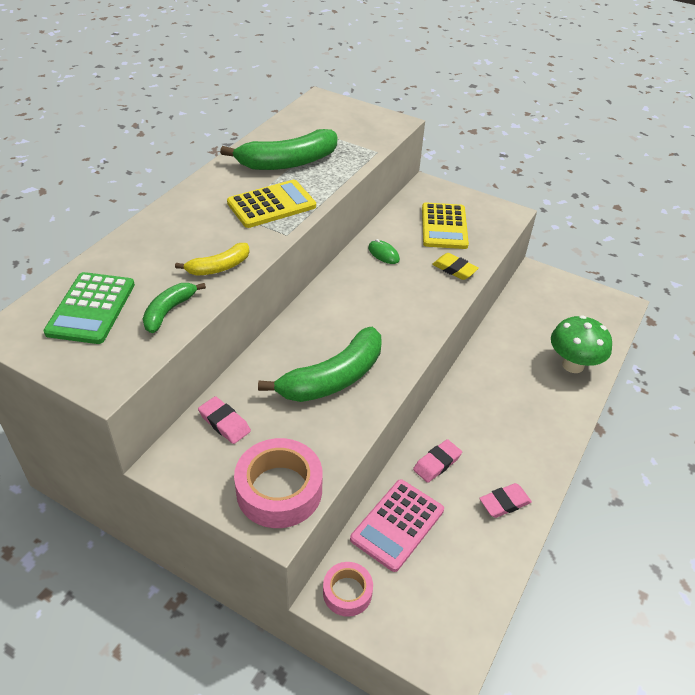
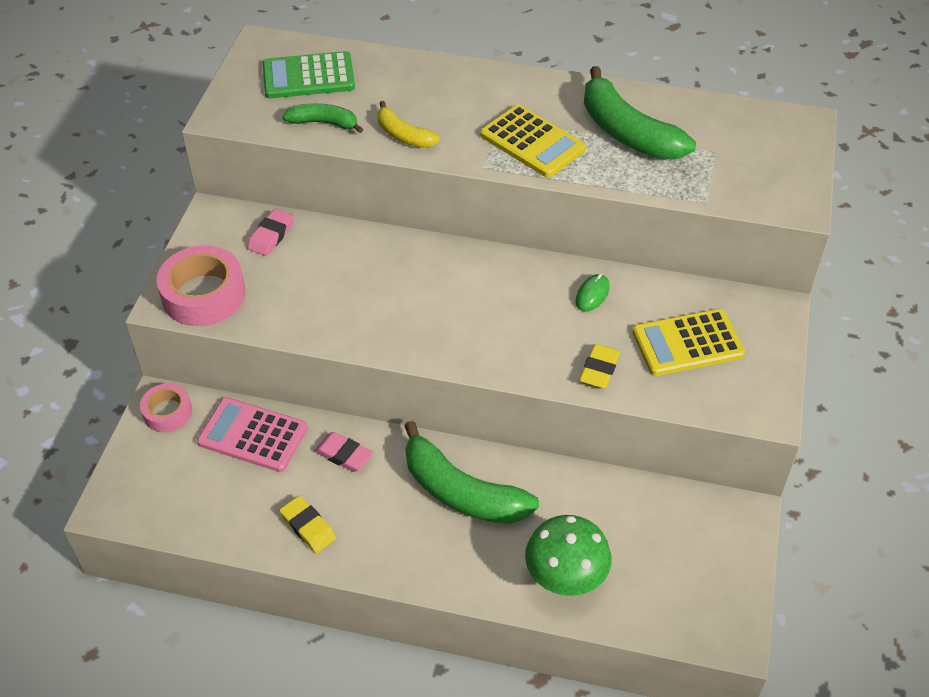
camera: 75 degrees right, 5 degrees up
green banana [258,327,381,402] -> green banana moved to [404,421,539,524]
pink eraser [479,483,532,518] -> yellow eraser [279,496,336,553]

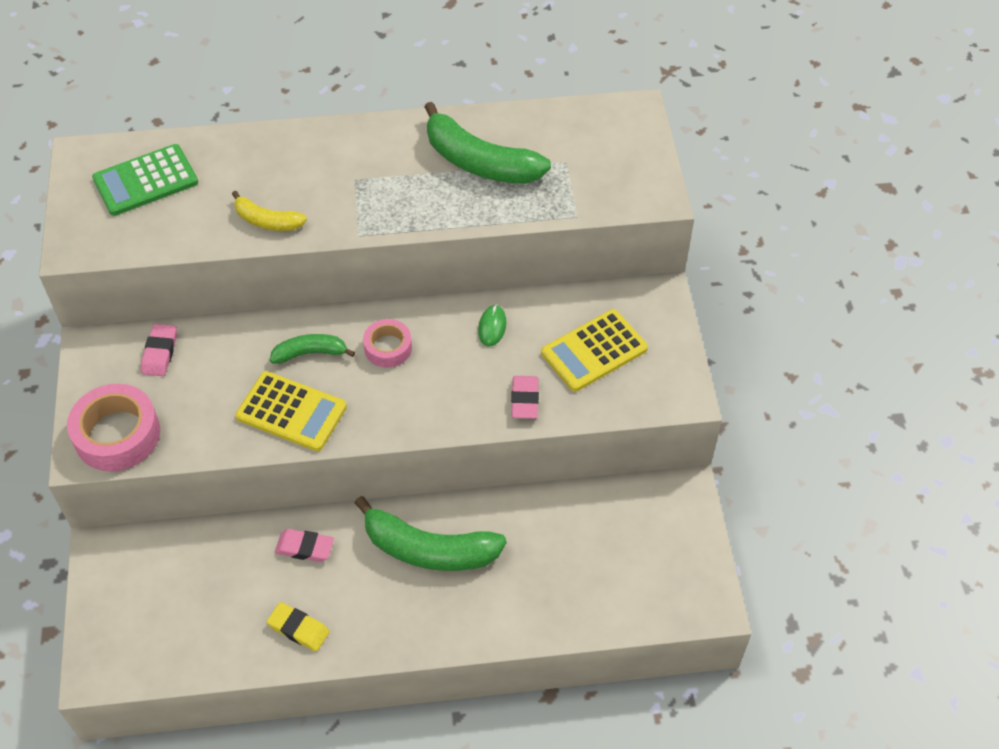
camera: 20 degrees left, 5 degrees up
pink tape [140,383,192,432] -> pink tape moved to [363,319,412,368]
pink calculator [197,397,308,472] -> none
green banana [283,103,363,133] -> green banana moved to [270,334,355,364]
yellow calculator [480,105,586,178] -> yellow calculator moved to [235,371,347,451]
green mushroom [525,515,612,596] -> none
yellow eraser [579,344,621,388] -> pink eraser [511,376,539,419]

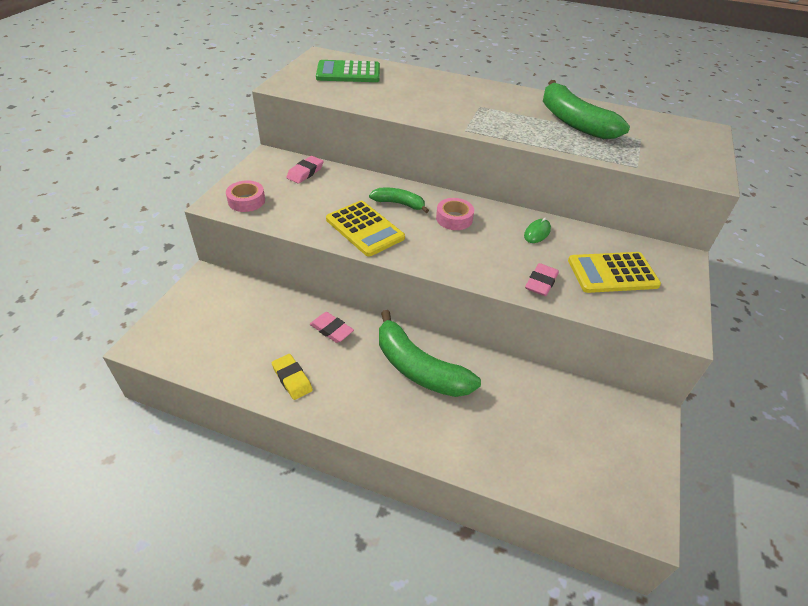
camera: 25 degrees right, 10 degrees down
pink tape [67,384,160,471] -> pink tape [226,180,265,212], size x0.59
yellow banana [232,191,307,231] -> none

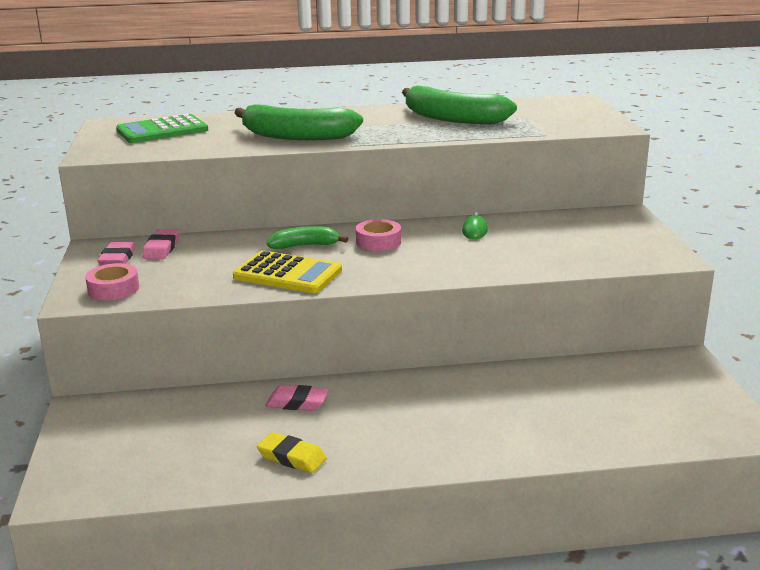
camera: 25 degrees left, 20 degrees down
green banana [379,310,481,397] -> green banana moved to [234,104,363,140]
pink eraser [525,263,559,296] -> pink eraser moved to [97,242,136,266]
yellow calculator [568,252,661,293] -> none

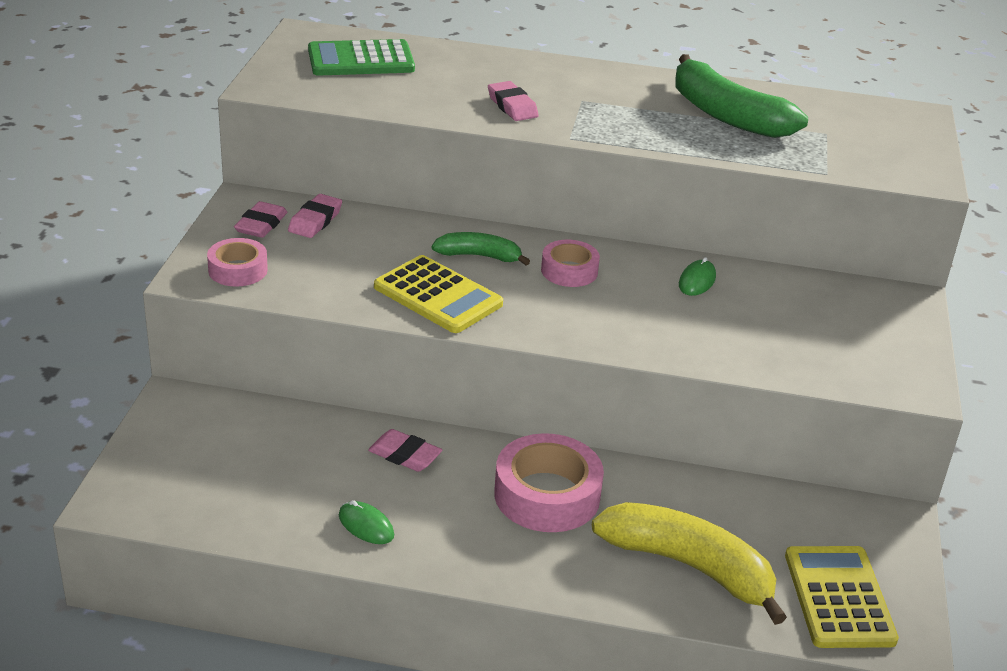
camera: 15 degrees right, 10 degrees up
green banana [234,104,363,140] -> pink eraser [488,81,539,121]
yellow eraser [257,432,327,473] -> green mouse [339,500,394,544]
none -> pink tape [494,433,604,532]
none -> yellow banana [592,502,787,625]
none -> yellow calculator [785,546,899,648]

